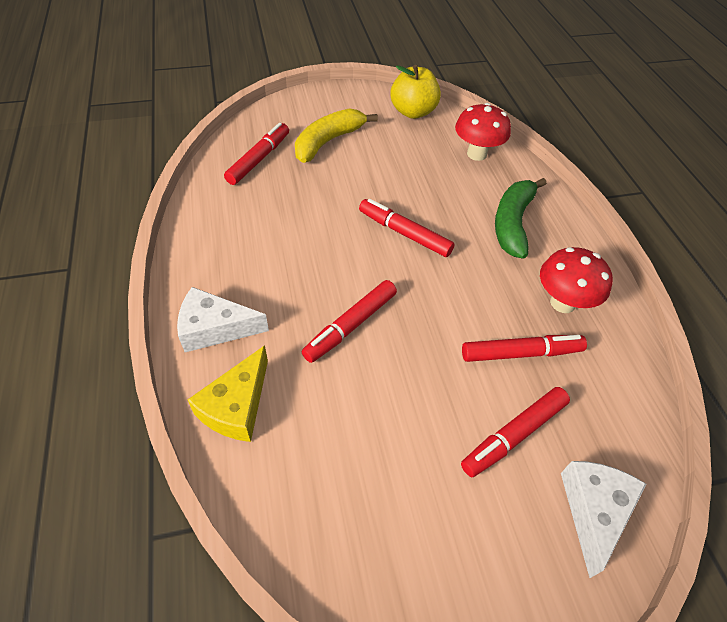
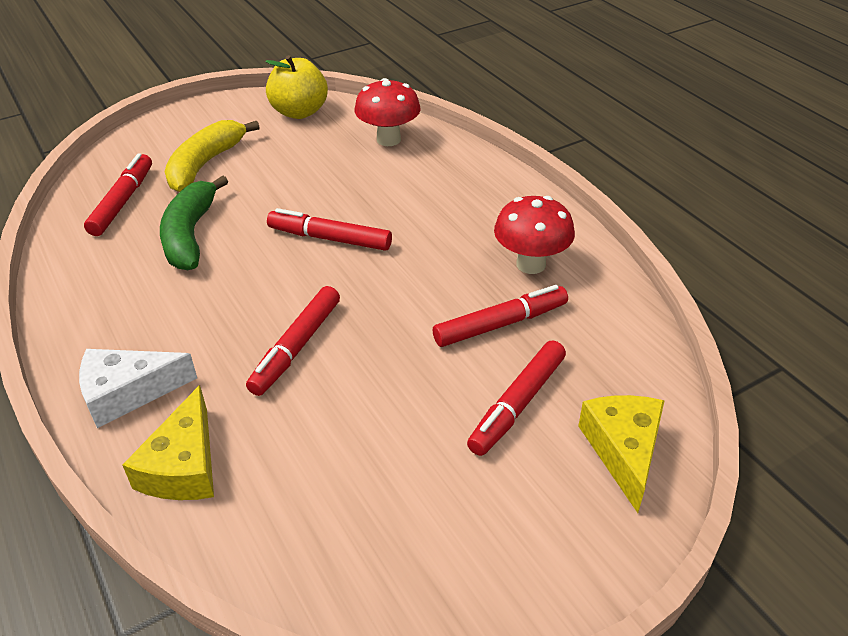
camera: 15 degrees left, 10 degrees down
green banana [495,178,547,259] -> green banana moved to [160,175,228,270]
white cheese [561,461,646,578] -> yellow cheese [578,395,665,513]

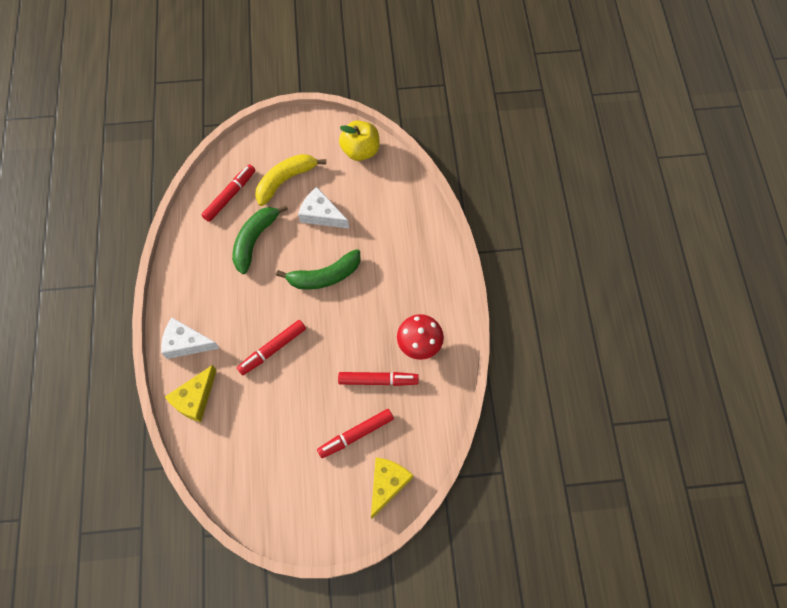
camera: 25 degrees right, 25 degrees up
red marker [267,208,392,251] -> green banana [276,249,361,290]
red mushroom [355,78,421,146] -> none
none -> white cheese [298,187,349,228]

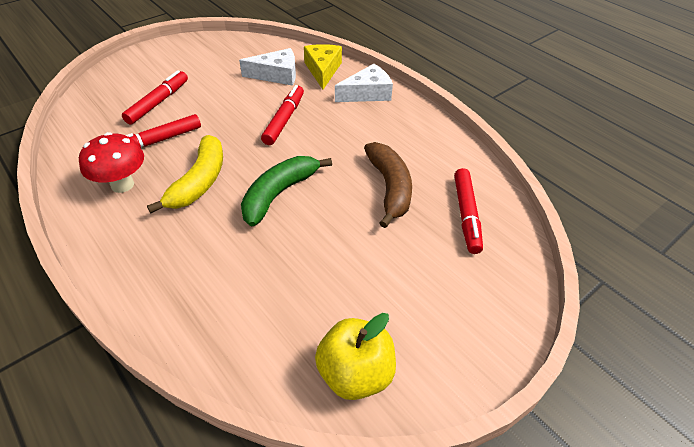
camera: 145 degrees right, 20 degrees down
green banana [232,205,288,274] -> brown banana [364,142,412,228]
yellow banana [255,154,326,206] -> yellow banana moved to [147,135,223,213]
white cheese [298,187,349,228] -> white cheese moved to [239,48,296,86]
yellow cheese [371,458,413,519] -> none

